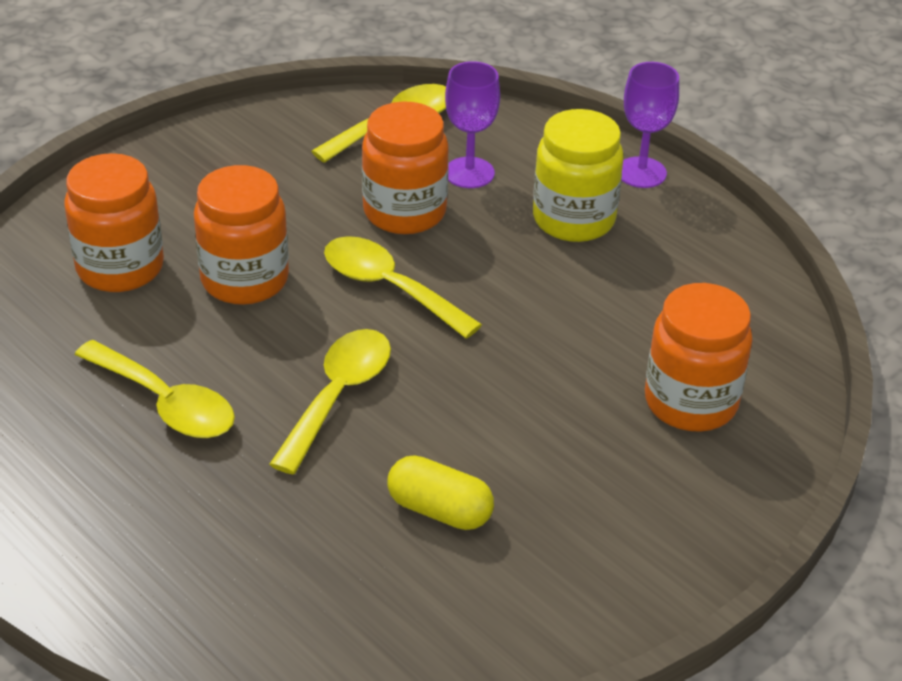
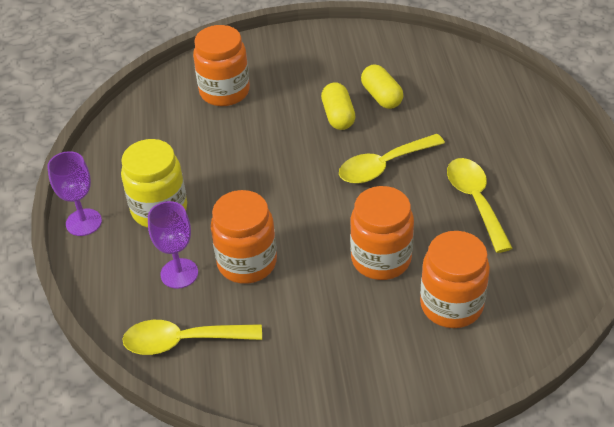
camera: 140 degrees left, 5 degrees up
yellow spoon [324,236,482,339] -> none
none -> yellow capsule [321,82,356,130]

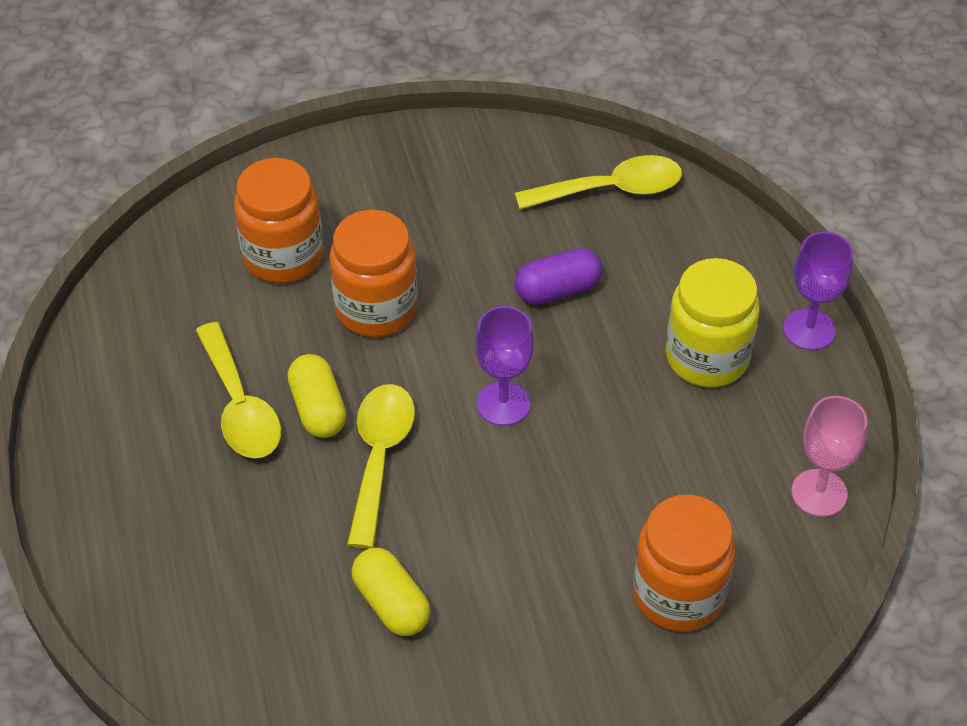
camera: 170 degrees right, 5 degrees up
purple goblet [148,201,198,289] -> purple goblet moved to [475,306,534,426]
orange jar [210,190,277,284] -> purple capsule [515,248,602,304]
yellow capsule [321,82,356,130] -> yellow capsule moved to [287,354,346,438]
yellow spoon [339,134,445,184] -> yellow spoon turned 45 degrees counterclockwise [347,384,415,549]
none -> pink goblet [791,396,867,517]

